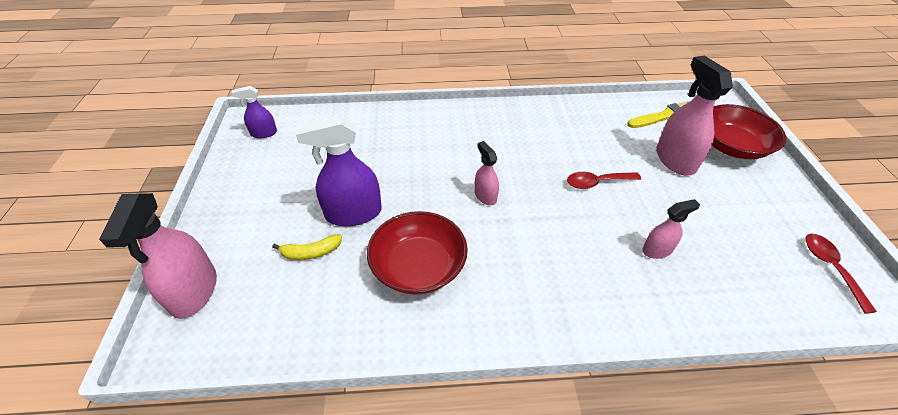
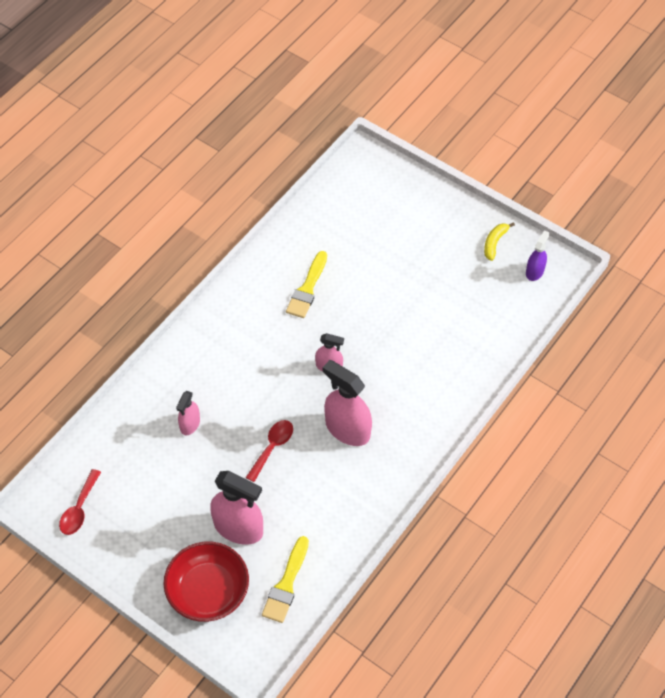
camera: 130 degrees right, 10 degrees up
pink spray bottle [99,193,217,319] -> pink spray bottle moved to [322,360,372,446]
yellow banana [272,234,342,260] -> yellow banana moved to [484,222,515,261]
purple spray bottle [296,116,382,226] -> none
red bowl [367,211,468,295] -> yellow brush [286,251,327,318]
red spoon [806,234,877,314] -> red spoon turned 75 degrees clockwise [59,469,101,535]

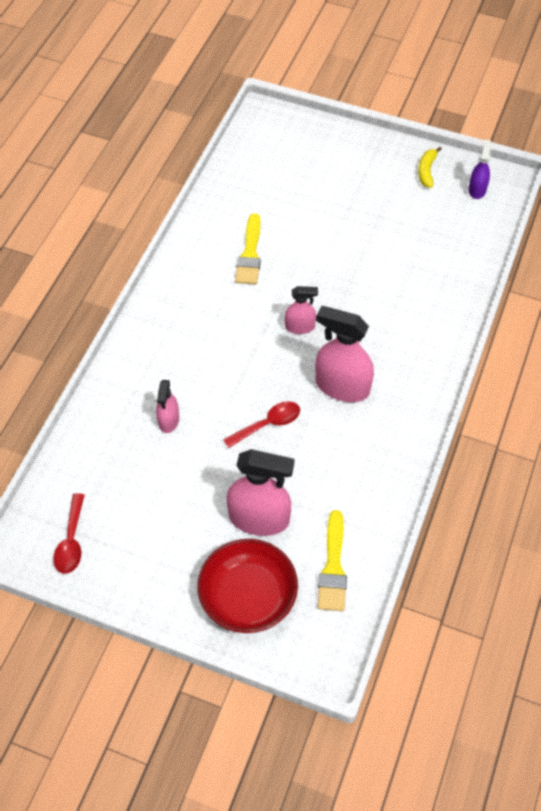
camera: 15 degrees left, 0 degrees up
red spoon [246,420,293,482] -> red spoon turned 45 degrees clockwise [223,401,300,448]

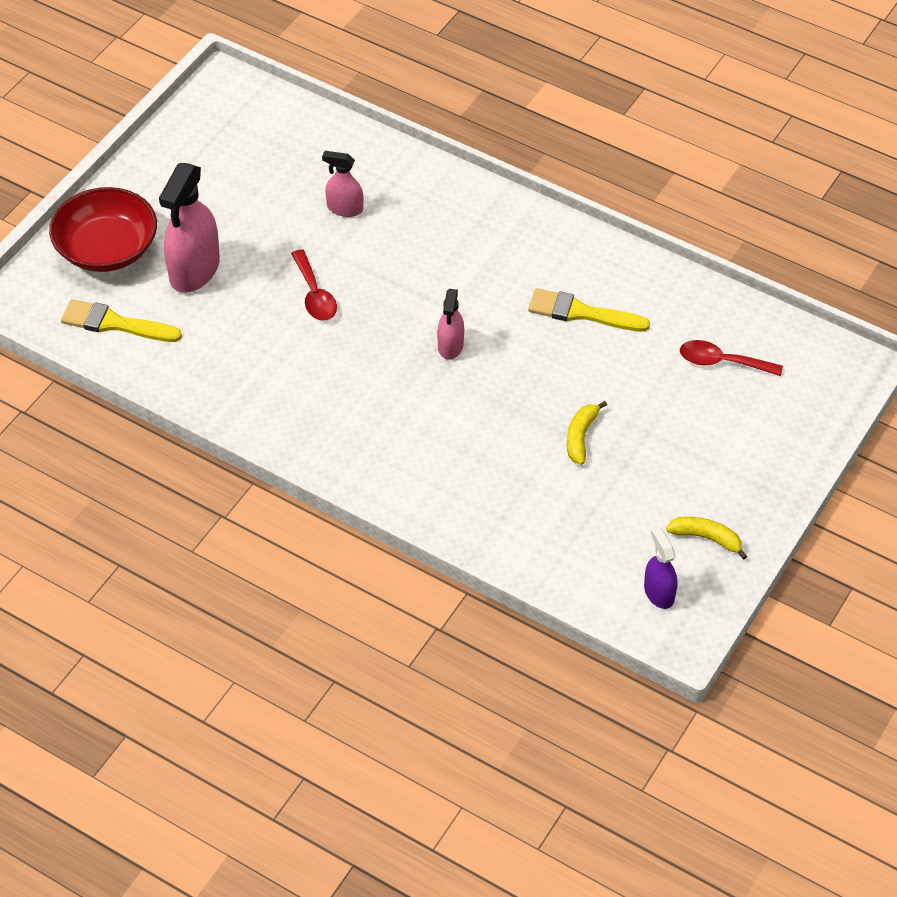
camera: 100 degrees right, 5 degrees down
red spoon [53,493,85,574] -> red spoon moved to [680,340,783,376]
pink spray bottle [315,306,374,402] -> none
purple spray bottle [468,140,492,199] -> purple spray bottle turned 135 degrees counterclockwise [644,527,677,609]
none -> yellow banana [567,401,607,465]

